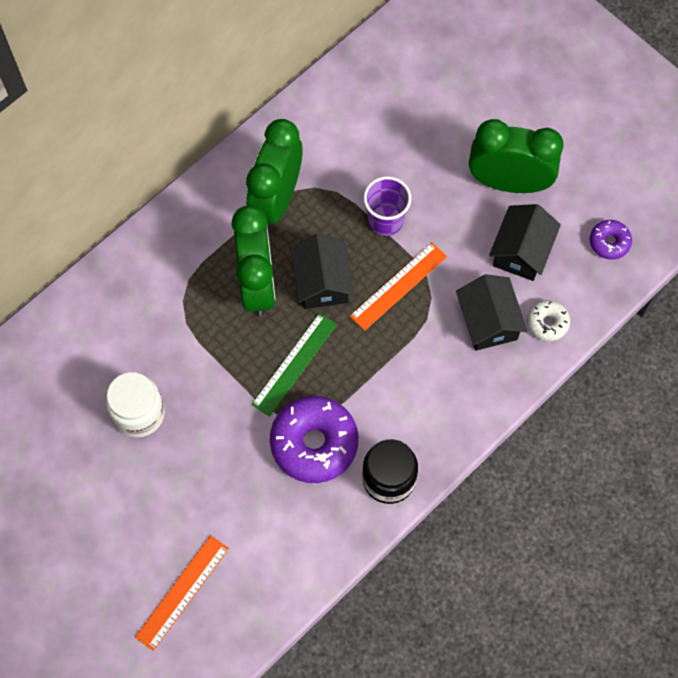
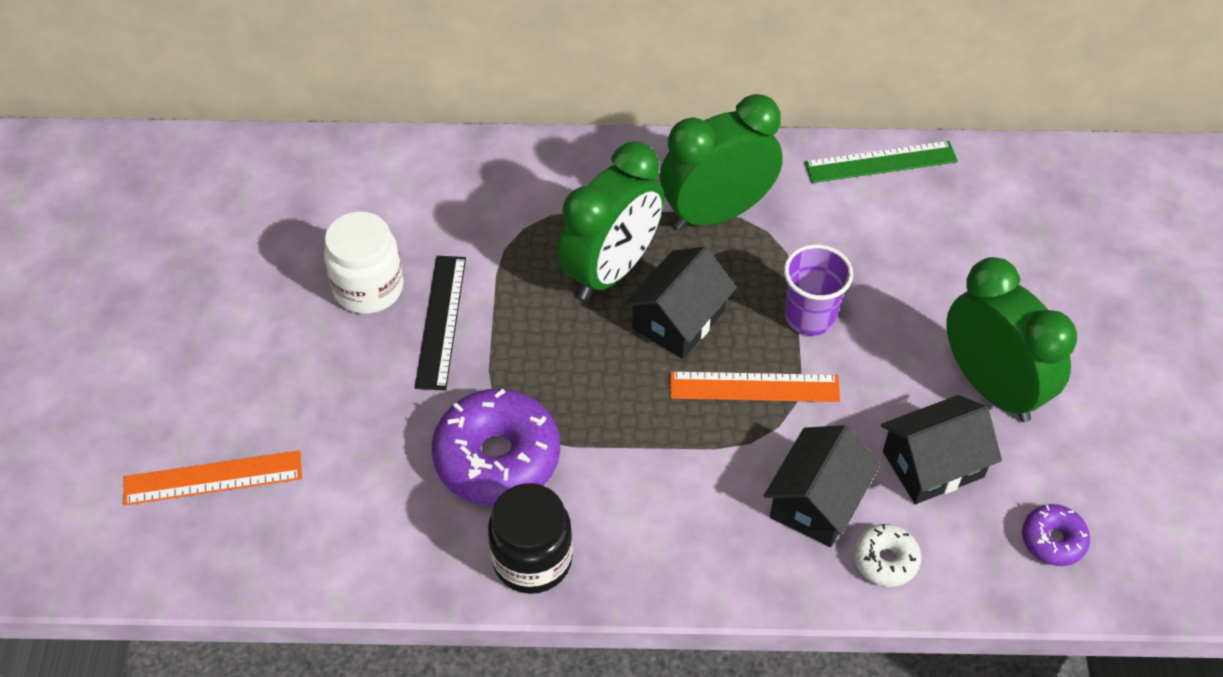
camera: 45 degrees right, 15 degrees down
green ruler [252,313,337,417] -> green ruler moved to [804,141,958,183]
none -> black ruler [415,256,466,390]

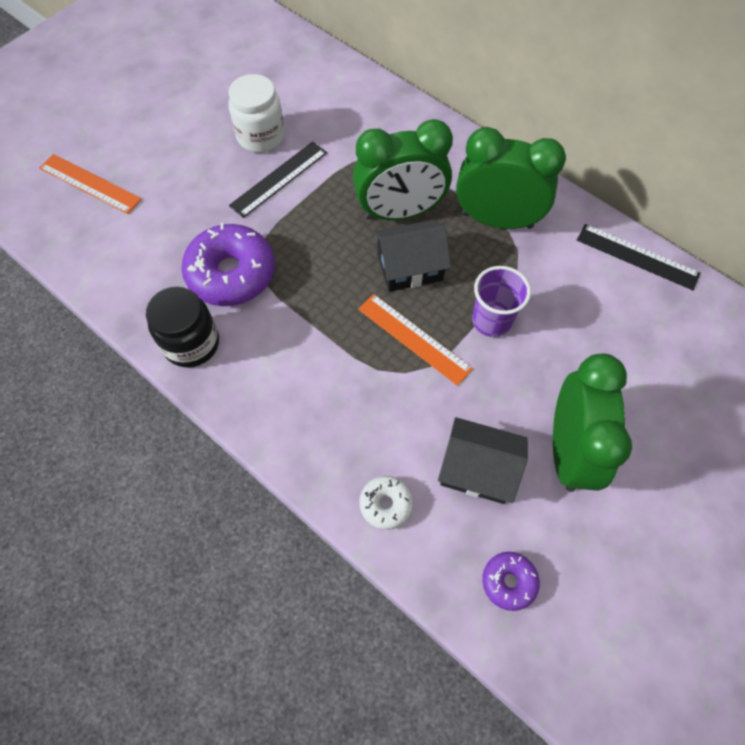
camera: 40 degrees right, 10 degrees up
black house [764,425,881,547] -> none
green ruler [804,141,958,183] -> black ruler [577,224,701,290]

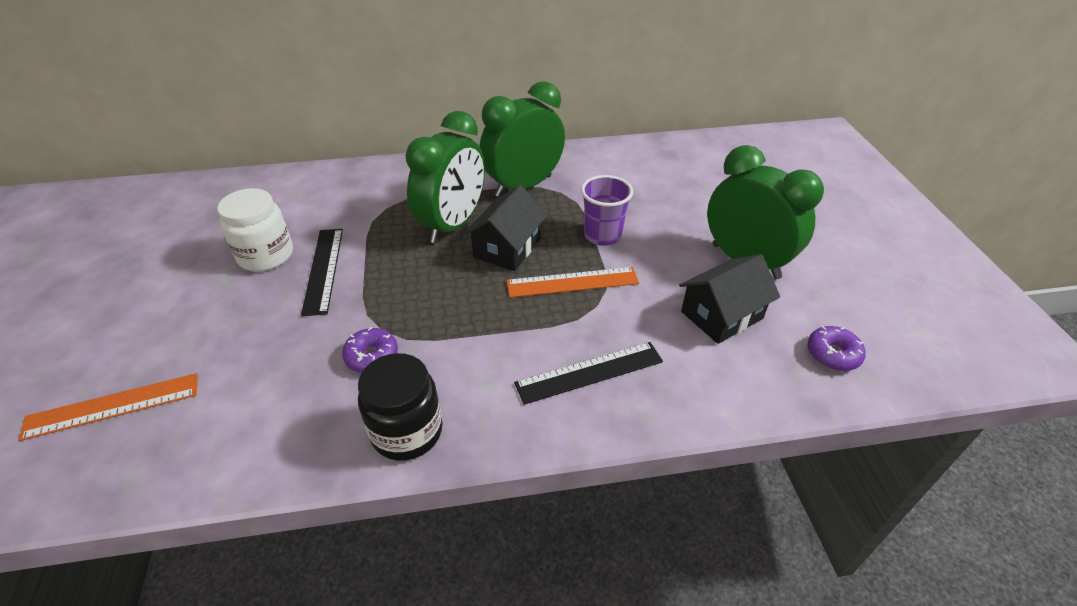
camera: 50 degrees left, 20 degrees down
purple donut [181,223,275,306] -> purple donut [342,327,398,373], size x0.50
white donut [359,476,413,530] -> none
black ruler [577,224,701,290] -> black ruler moved to [514,342,663,405]

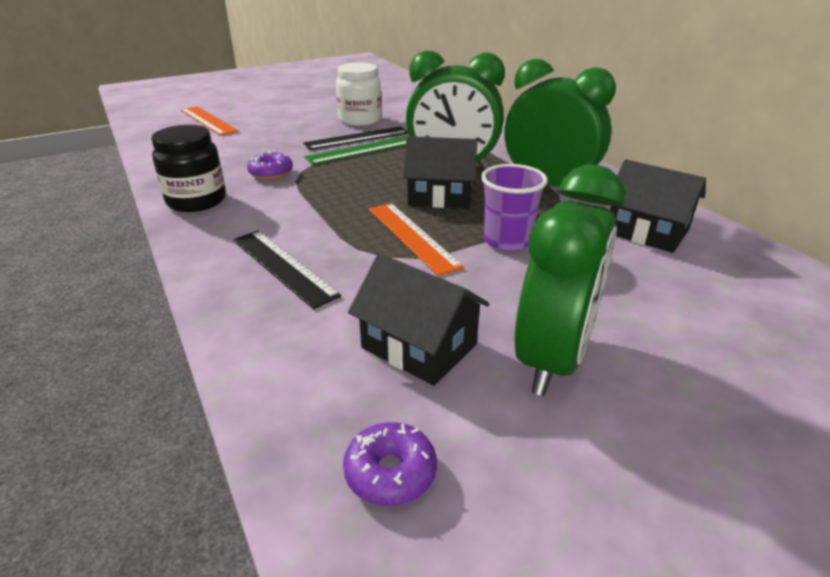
camera: 70 degrees right, 10 degrees down
none -> green ruler [304,136,406,165]
none -> black house [610,159,706,253]

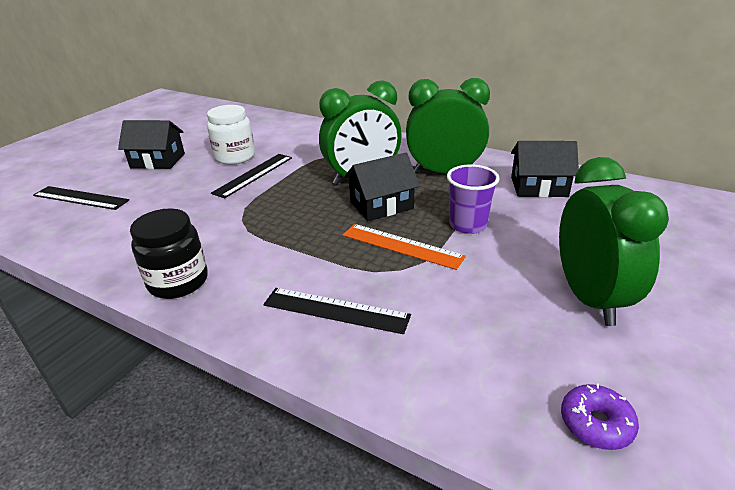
camera: 30 degrees left, 0 degrees up
orange ruler [181,106,238,136] -> black ruler [33,186,129,210]
purple donut [247,151,293,180] -> none
green ruler [304,136,406,165] -> none
black house [348,254,489,386] -> black house moved to [118,120,185,169]

